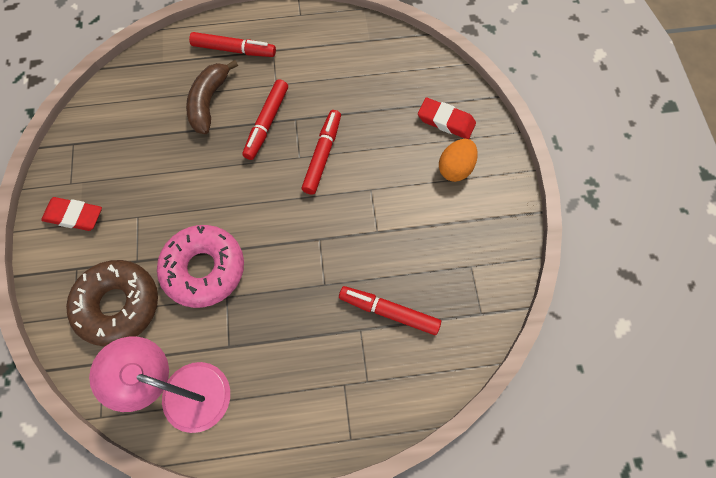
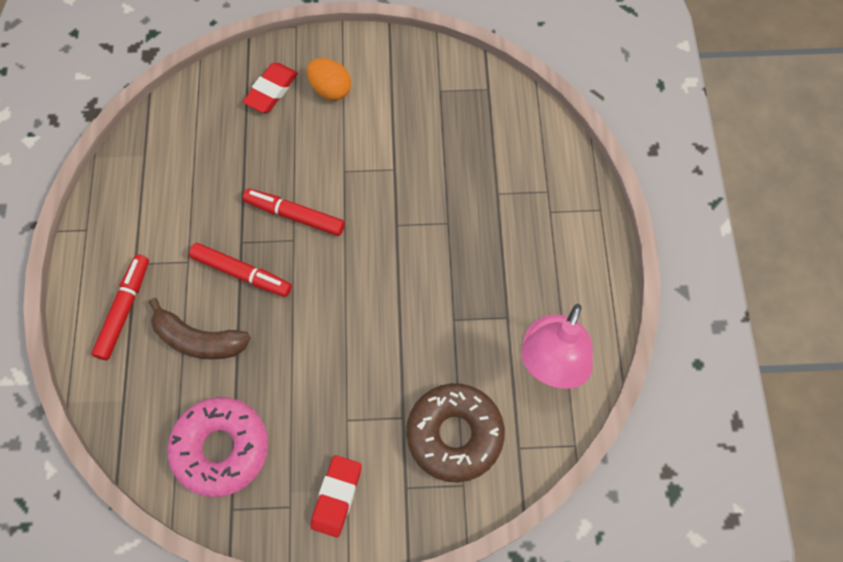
camera: 85 degrees left, 0 degrees up
pink donut [157,225,244,308] -> pink donut moved to [168,397,268,497]
red marker [339,286,441,335] -> none

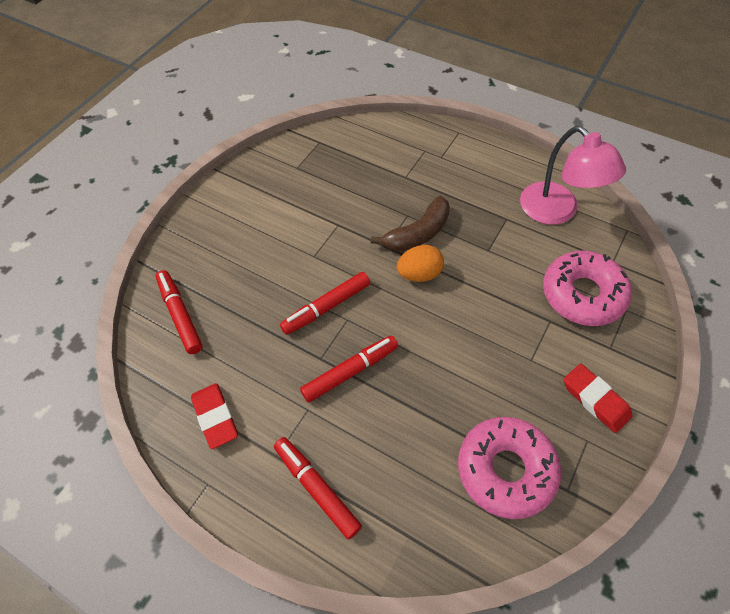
camera: 55 degrees left, 10 degrees down
brown banana [149,298,251,360] -> brown banana moved to [371,196,450,252]
red eraser [243,63,298,113] -> red eraser moved to [191,383,238,449]
orange egg [307,58,351,101] -> orange egg moved to [397,245,444,282]
brown donut [406,383,505,483] -> pink donut [543,251,632,326]
none -> red marker [156,270,203,354]

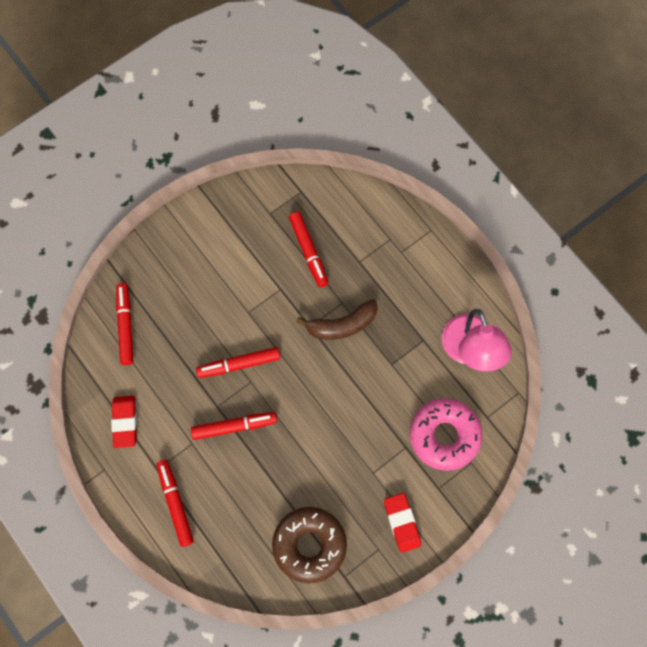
camera: 20 degrees right, 15 degrees up
orange egg [397,245,444,282] -> none
pink donut [458,417,561,519] -> brown donut [272,507,347,583]
none -> red marker [289,212,329,287]

